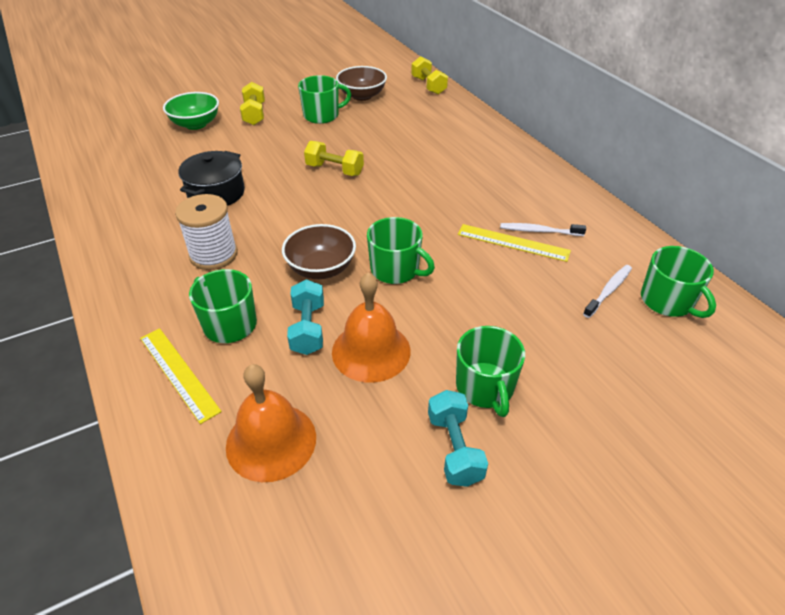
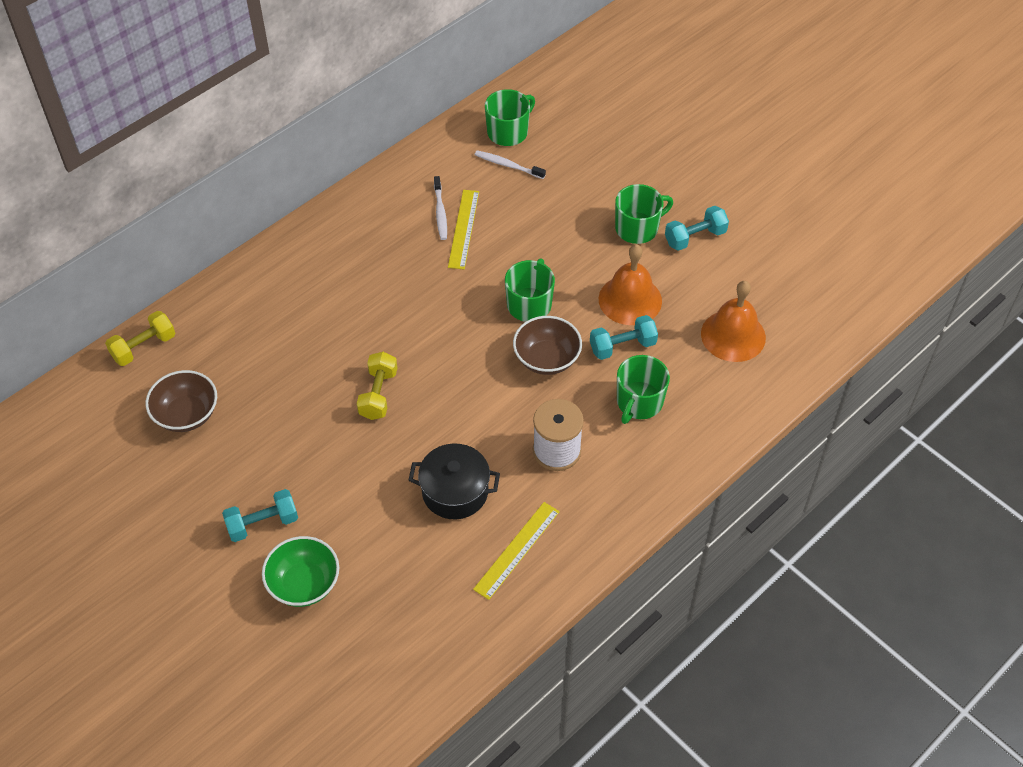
camera: 105 degrees left, 10 degrees up
yellow ruler [140,328,222,424] -> yellow ruler moved to [473,502,560,600]
yellow dumbbell [240,82,265,125] -> turquoise dumbbell [222,489,298,542]
green mug [298,75,351,124] -> none

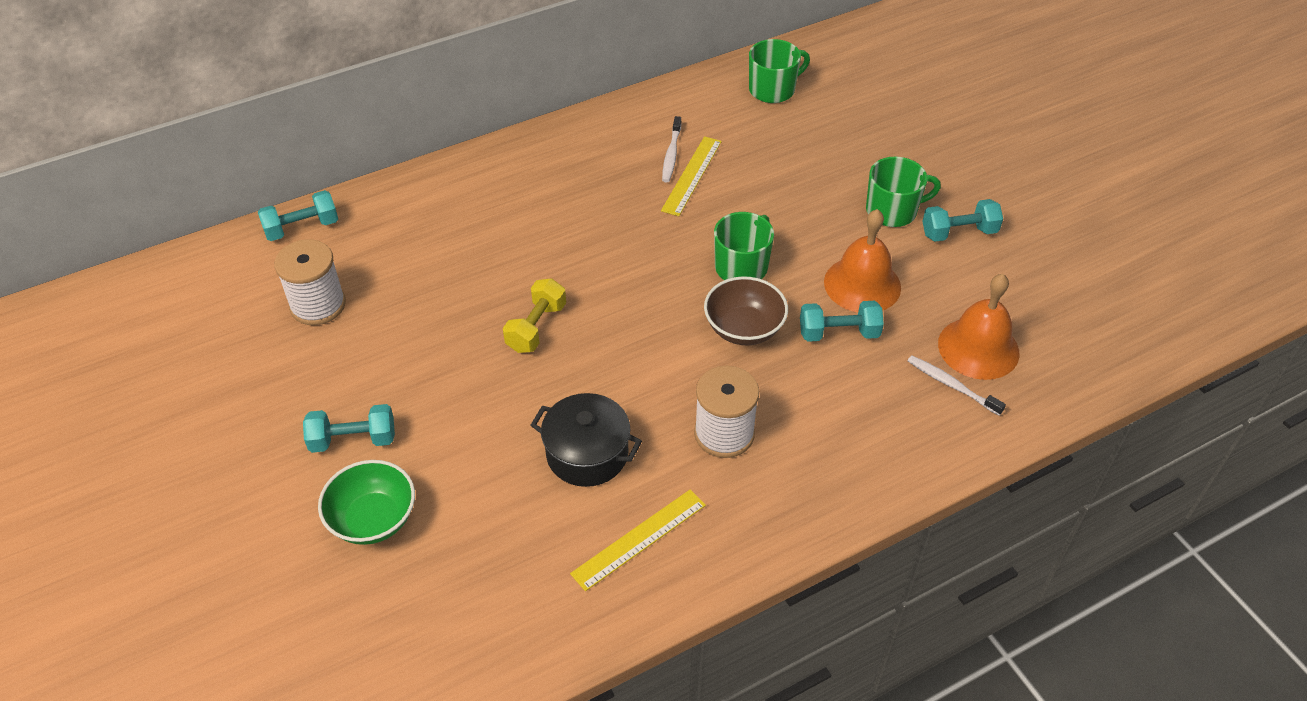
camera: 15 degrees right, 5 degrees down
yellow dumbbell [105,311,175,366] -> turquoise dumbbell [258,190,338,241]
brown bowl [145,370,217,432] -> white spool [274,239,346,325]
white toothbrush [475,150,546,179] -> white toothbrush moved to [908,356,1006,416]
green mug [617,355,670,424] -> none

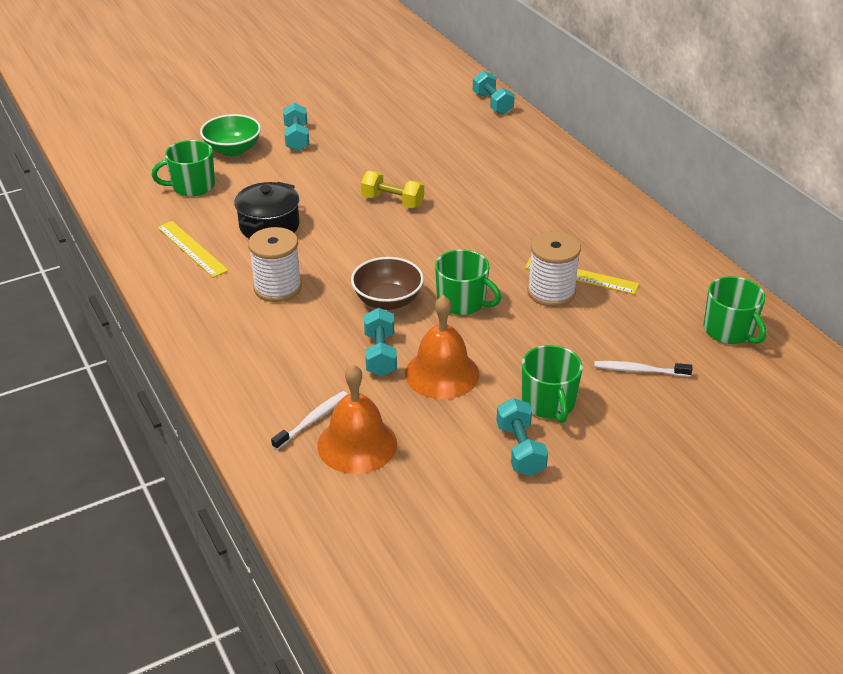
camera: 90 degrees right, 10 degrees down
white spool [274,239,346,325] -> white spool moved to [527,231,581,307]
white toothbrush [662,116,681,182] -> white toothbrush moved to [594,361,692,377]
none -> green mug [152,140,215,196]

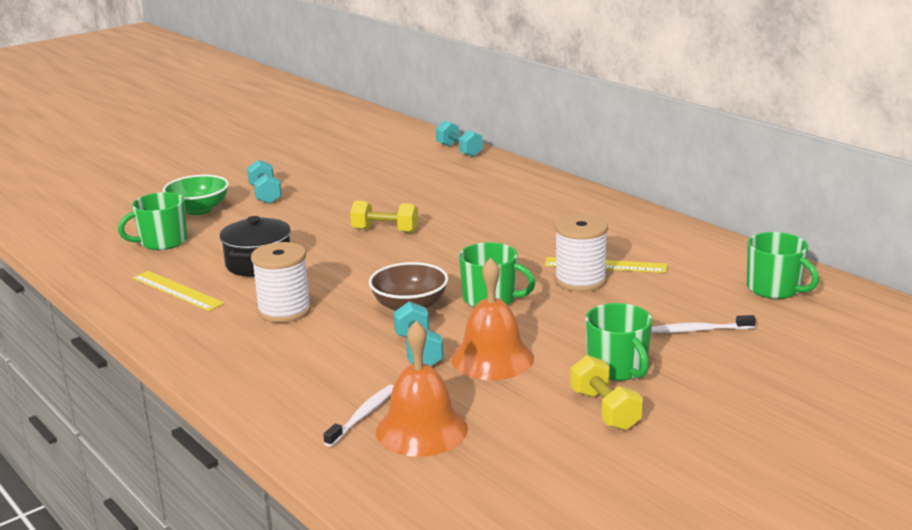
camera: 10 degrees left, 15 degrees down
turquoise dumbbell [496,398,548,476] -> yellow dumbbell [570,355,643,431]

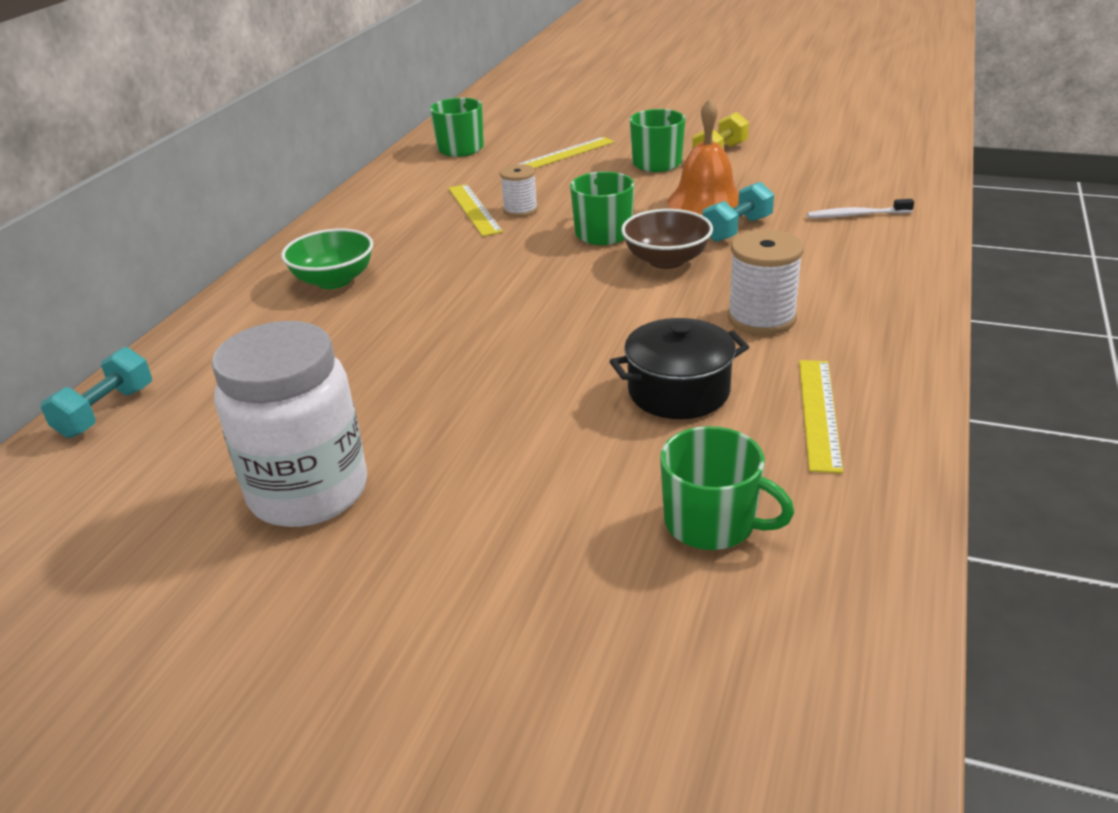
camera: 120 degrees left, 10 degrees up
green bowl [163,175,229,215] -> green bowl moved to [281,229,373,289]
turquoise dumbbell [247,160,282,204] -> none
yellow dumbbell [350,201,419,233] -> none
orange bell [376,321,468,457] -> none
white spool [555,214,608,292] -> white spool [500,164,538,217], size x0.64
white toothbrush [651,315,756,333] -> yellow ruler [519,137,615,168]
none -> white jar [212,321,367,527]

